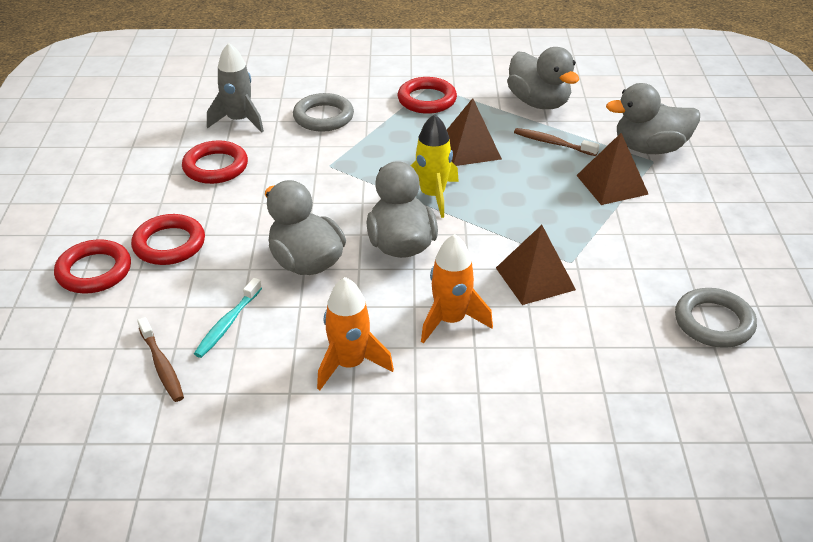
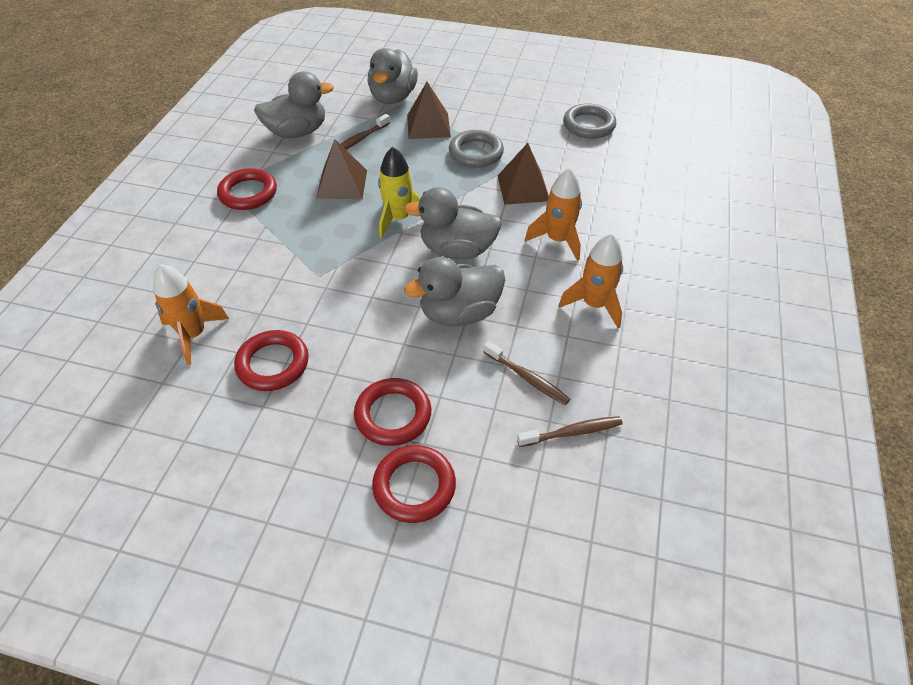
camera: 75 degrees left, 10 degrees up
turquoise toothbrush [194,278,262,358] -> brown toothbrush [484,341,570,405]
grey rocket [207,43,264,132] -> orange rocket [153,264,229,365]
grey ring [293,93,354,132] -> grey ring moved to [449,130,504,168]

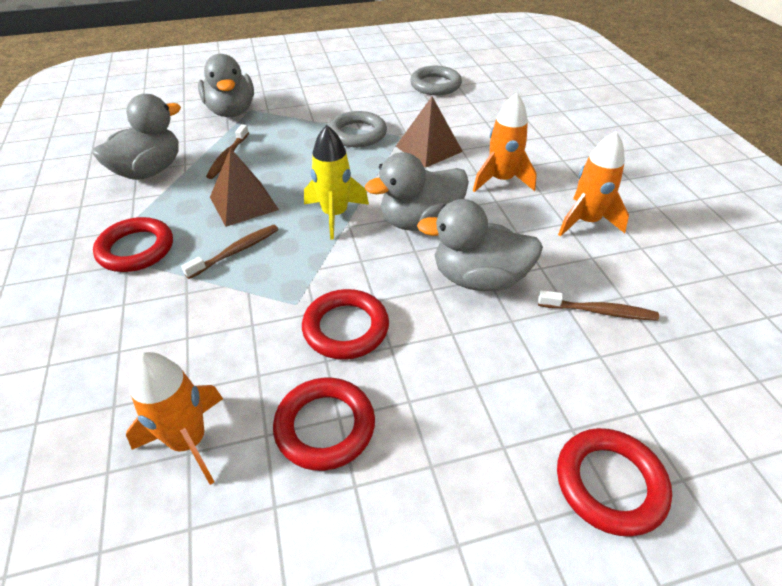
camera: 30 degrees left, 5 degrees down
red ring [354,378,431,446] -> red ring moved to [302,289,389,360]
grey duck [404,257,505,326] -> grey duck turned 60 degrees clockwise [417,199,543,291]
brown pyramid [407,82,451,139] -> none
brown toothbrush [517,416,623,447] -> brown toothbrush moved to [181,225,279,279]

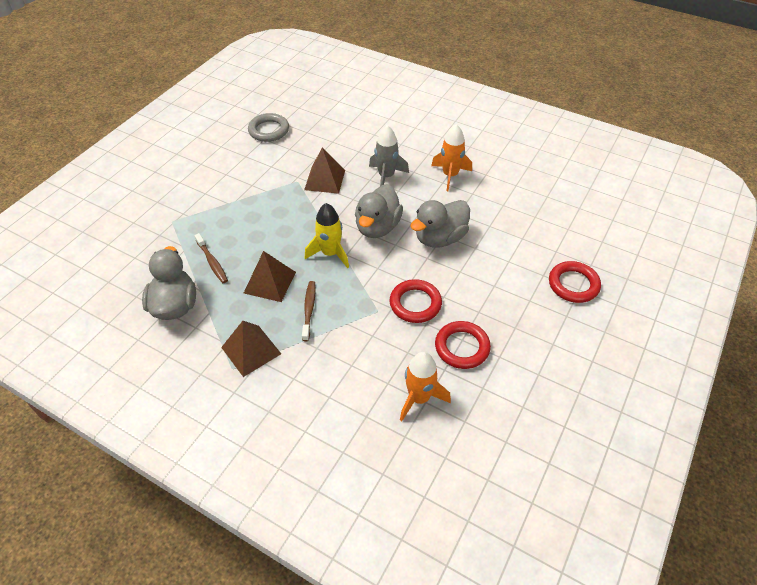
camera: 45 degrees left, 5 degrees up
red ring [93,217,173,272] -> brown pyramid [221,321,281,377]
grey duck [198,54,254,117] -> none
grey ring [329,111,387,147] -> none
orange rocket [473,93,537,192] -> grey rocket [369,125,409,186]
brown toothbrush [538,290,659,321] -> none

